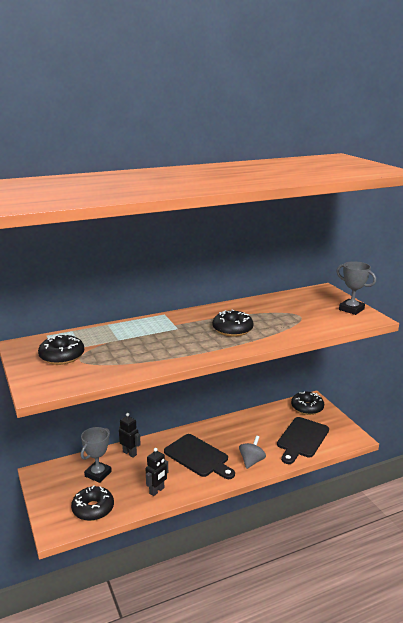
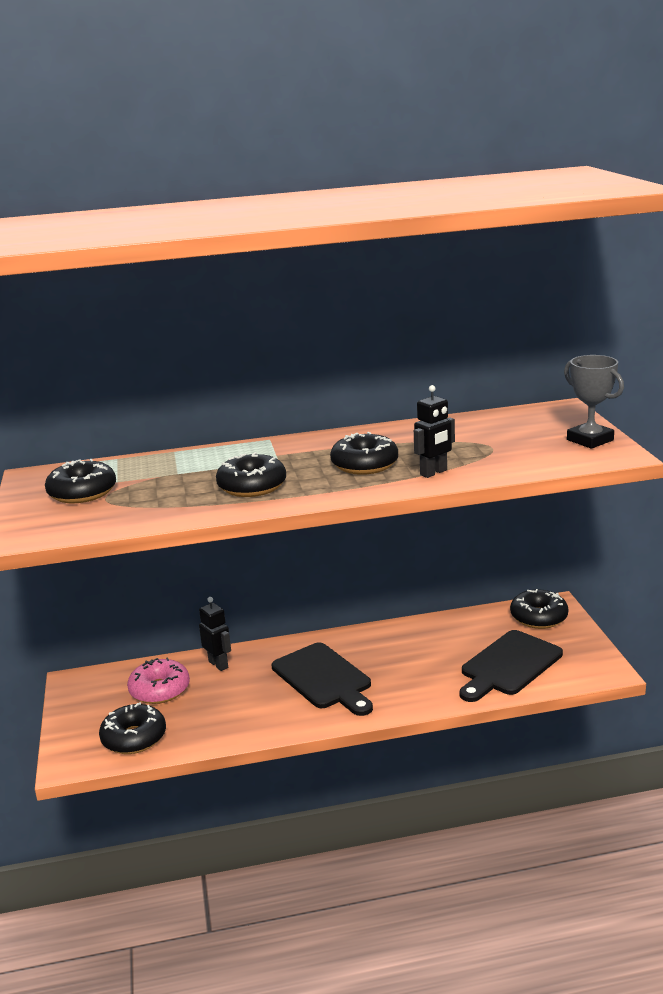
camera: 15 degrees right, 0 degrees up
grey trophy [81,427,112,483] -> pink donut [127,658,190,704]
black robot [146,448,168,496] -> black robot moved to [414,385,455,478]
grey spinning top [239,436,266,469] -> none
none -> black donut [216,452,286,497]

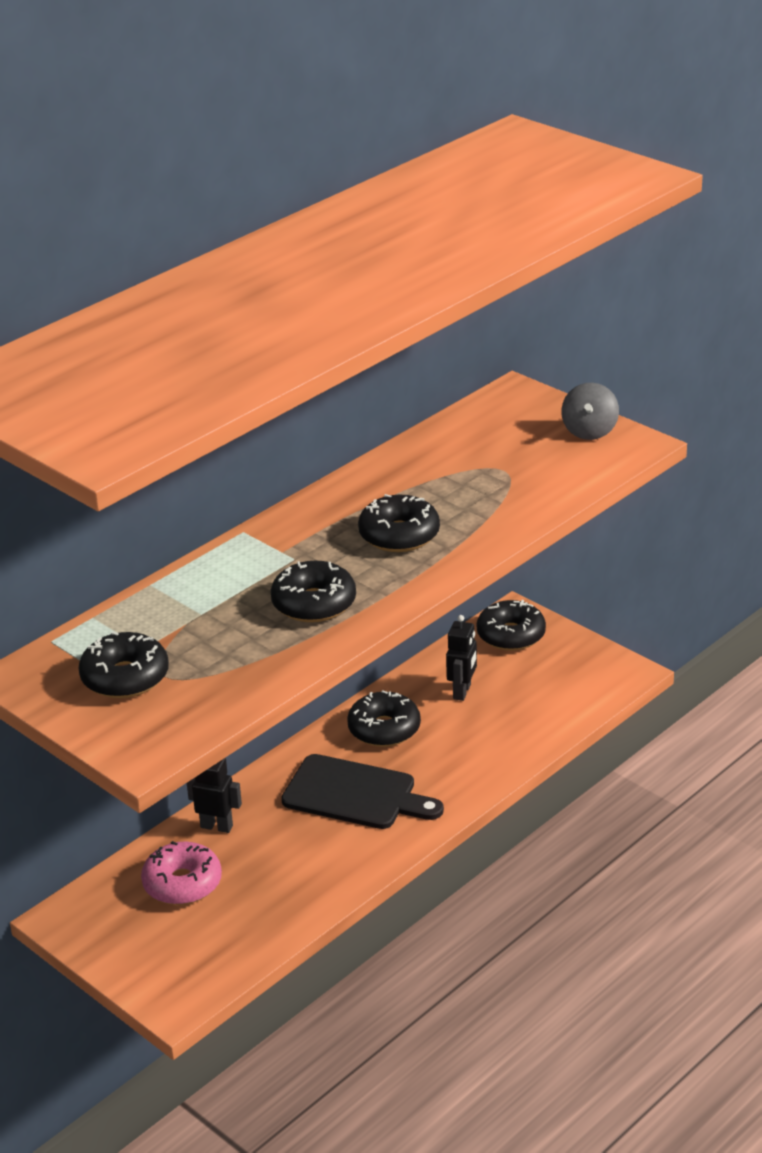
camera: 35 degrees left, 10 degrees up
black donut [99,702,166,754] -> black donut moved to [347,690,421,747]
black robot [414,385,455,478] -> black robot moved to [446,615,477,701]
black cutting board [460,630,563,702] -> none
grey trophy [564,355,624,449] -> grey spinning top [561,383,619,440]

